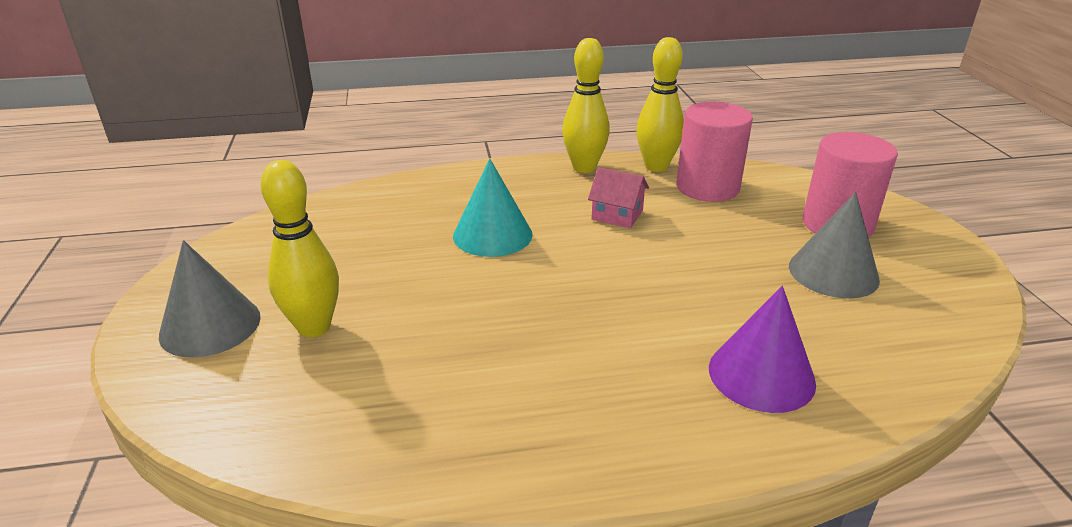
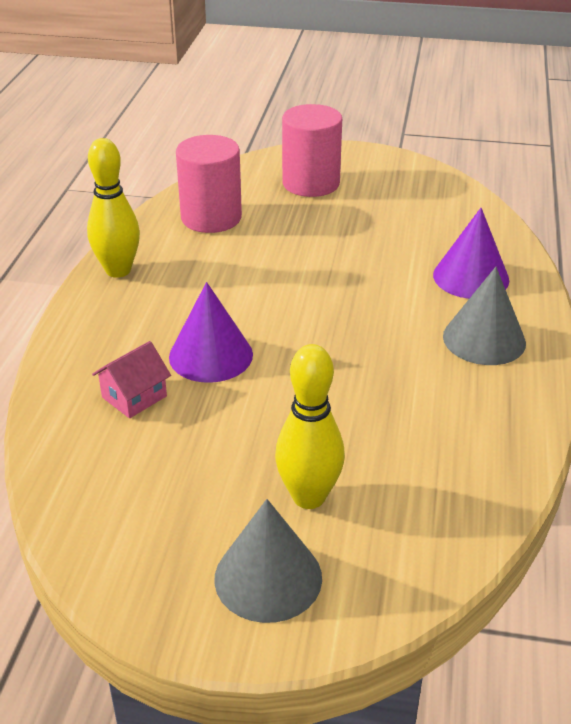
camera: 70 degrees left, 5 degrees up
turquoise cone [453,159,533,257] -> purple cone [169,282,253,383]
pink house [588,167,649,228] -> pink house moved to [92,341,171,418]
yellow bowling pin [636,37,684,172] -> none
grey cone [789,192,880,299] -> grey cone moved to [443,267,526,365]

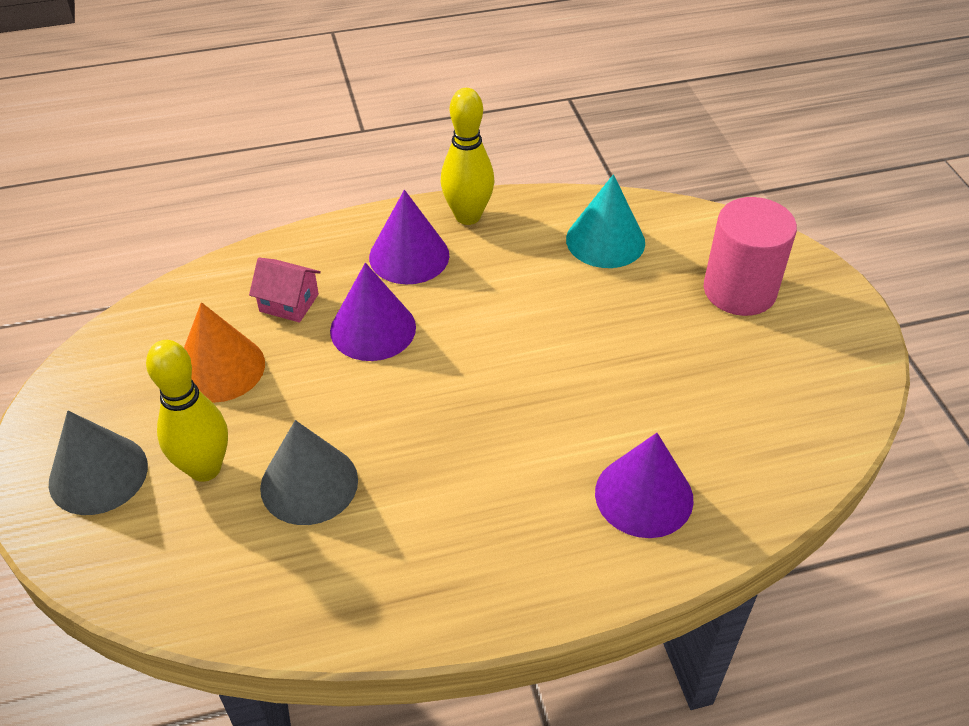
camera: 65 degrees right, 10 degrees up
pink cylinder [176,135,242,233] -> turquoise cone [566,174,645,268]
grey cone [443,267,526,365] -> grey cone moved to [260,420,358,525]
none -> orange cone [184,302,265,403]
none -> purple cone [369,190,449,284]

